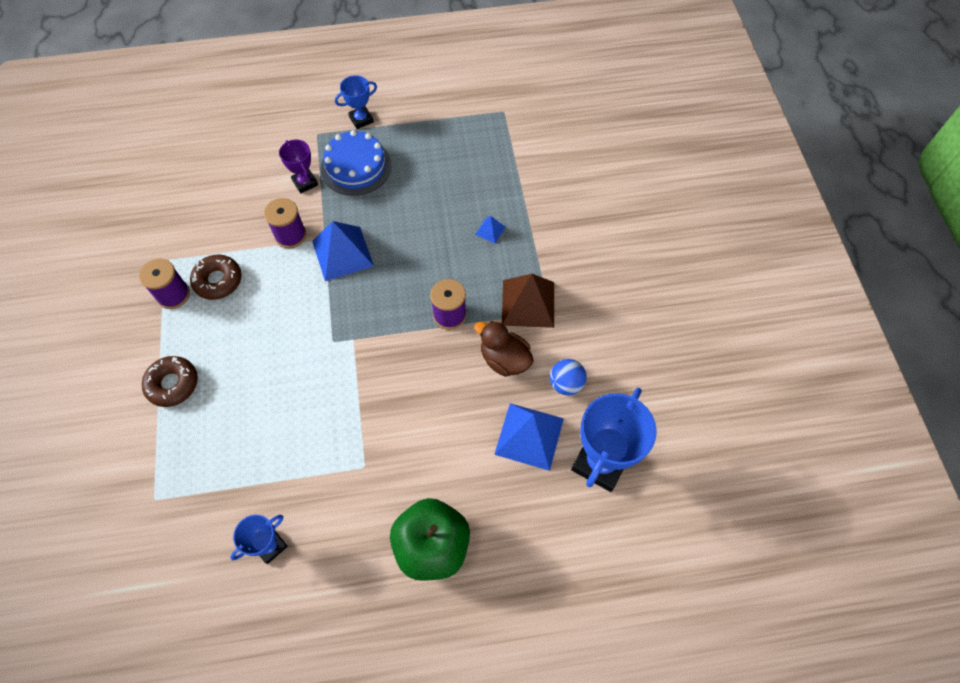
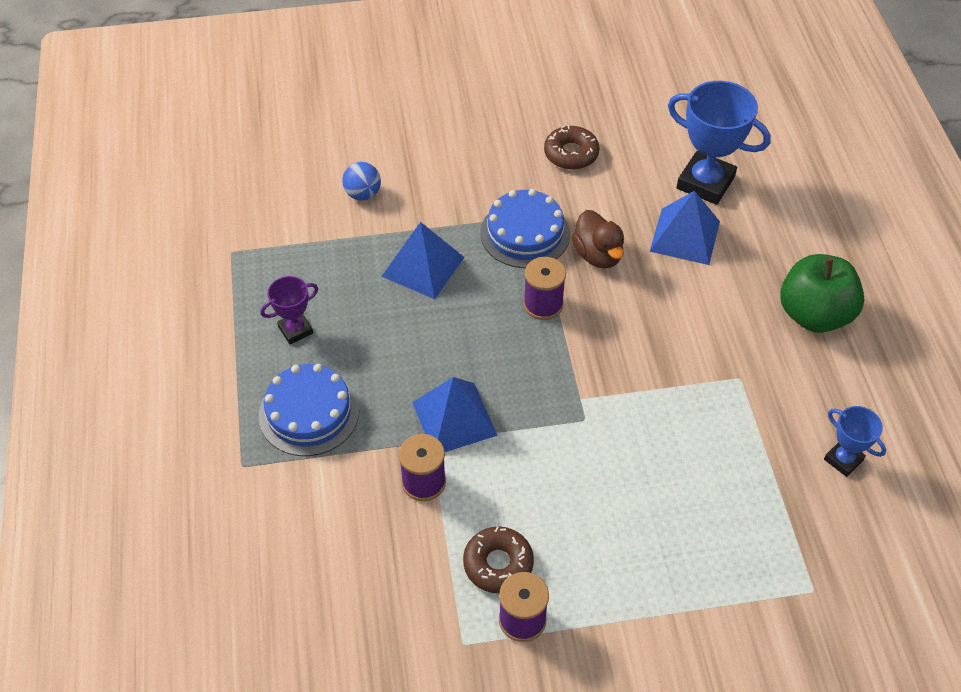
camera: 90 degrees left, 10 degrees down
brown donut [142,356,198,407] -> brown donut moved to [544,125,600,170]
purple trophy [279,140,318,193] -> purple trophy moved to [261,276,318,344]
blue trophy [335,75,377,129] -> none
brown duck [474,321,534,377] -> brown duck turned 60 degrees counterclockwise [572,210,624,268]
blue pyramid [475,216,505,243] -> blue pyramid [381,222,465,299], size x2.16
brown pyramid [502,274,554,328] -> blue cake [480,189,570,268]
blue ball [550,359,587,395] -> blue ball moved to [342,162,381,200]

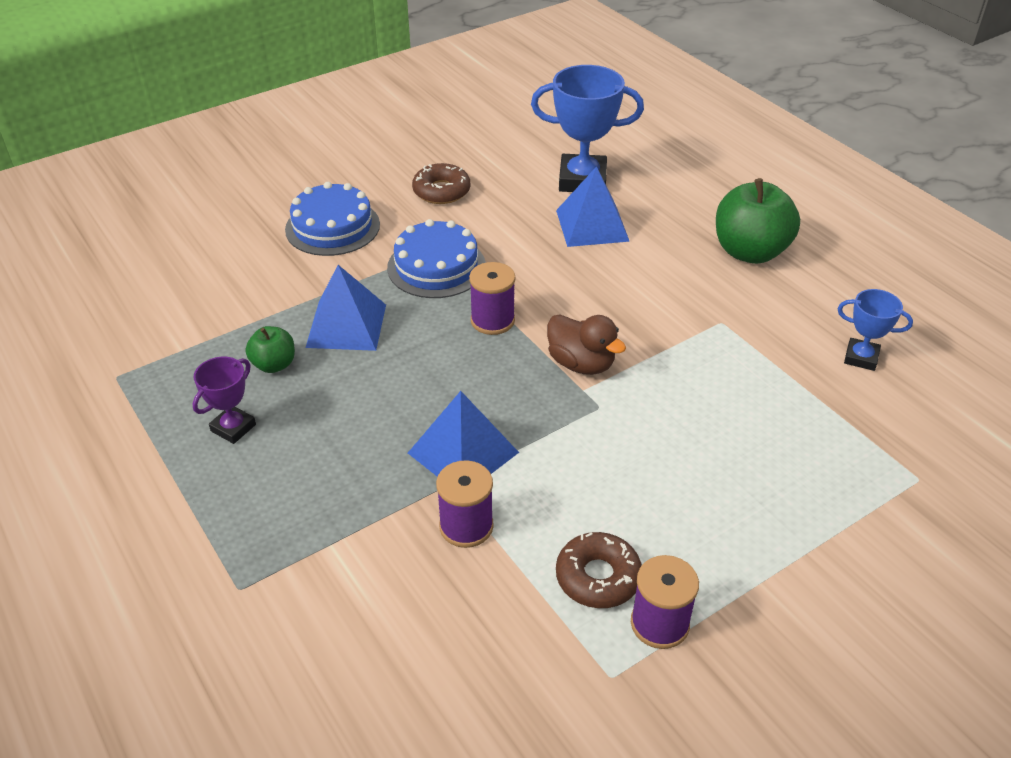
camera: 25 degrees left, 10 degrees down
blue cake [259,364,359,456] -> blue cake moved to [285,182,380,256]
blue ball [342,162,381,200] -> none
brown duck [572,210,624,268] -> brown duck moved to [547,314,626,375]
none -> green apple [246,326,295,373]

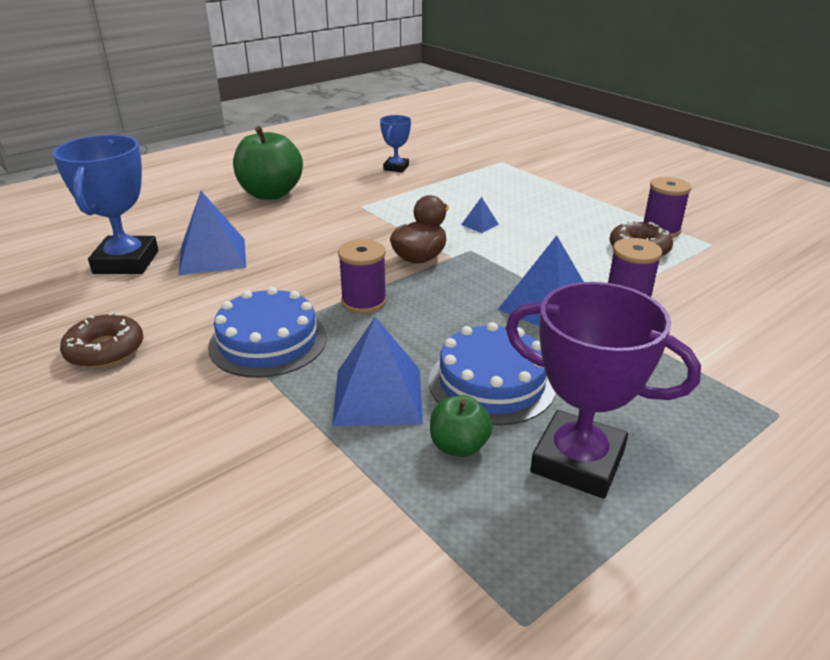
camera: 95 degrees left, 10 degrees down
purple trophy [192,357,256,444] -> purple trophy [506,282,701,499], size x1.86
blue cake [285,182,380,256] -> blue cake moved to [429,322,556,426]
none -> blue pyramid [461,197,499,233]

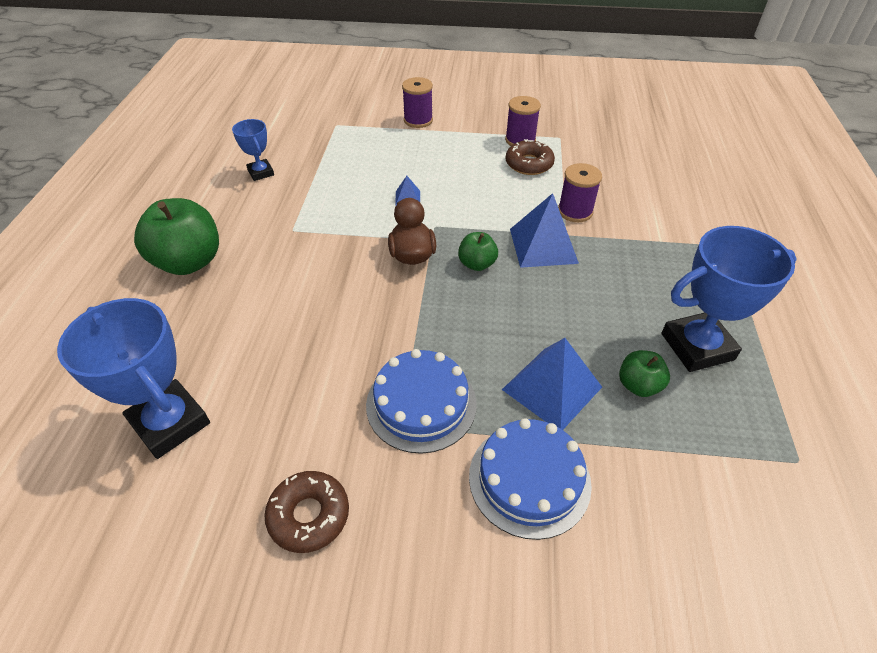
camera: 45 degrees left, 15 degrees up
blue pyramid [179,191,246,275] -> none
purple spool [338,239,387,314] -> purple spool moved to [402,77,433,128]
blue cake [429,322,556,426] -> blue cake moved to [469,418,592,540]
purple trophy [506,282,701,499] -> blue trophy [661,226,796,372]
none -> green apple [458,232,498,271]

